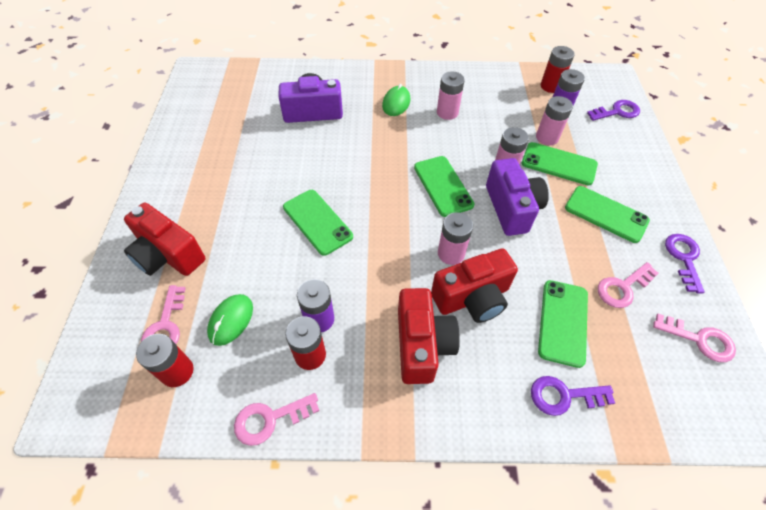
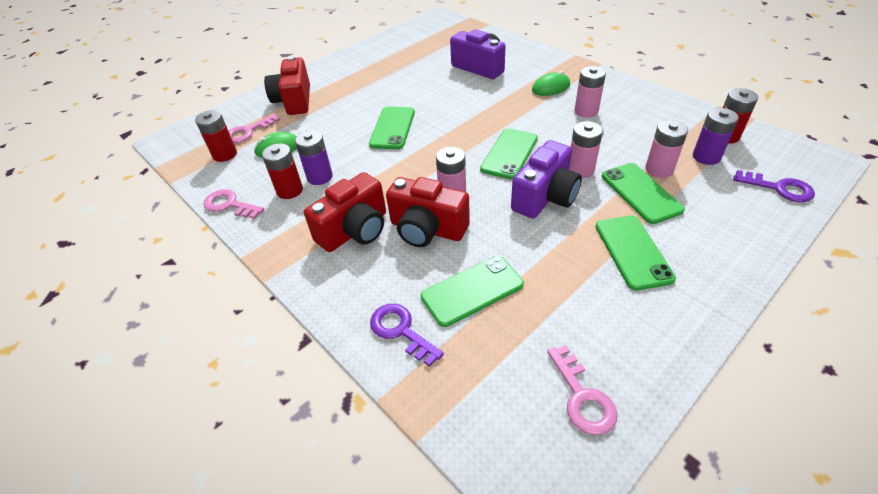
camera: 50 degrees right, 10 degrees down
pink key [598,262,659,308] -> none
purple key [665,234,705,294] -> none

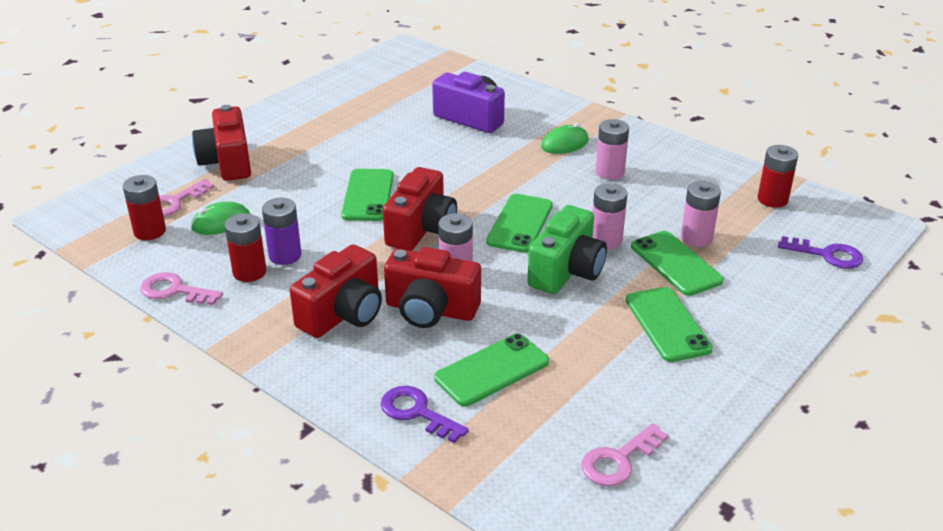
camera: 10 degrees left, 10 degrees down
purple camera [511,140,582,219] -> green camera [528,205,607,294]
pink key [547,345,617,435] -> pink key turned 75 degrees clockwise [581,423,668,486]
purple battery [693,108,739,165] -> none
none -> red camera [383,167,457,251]

